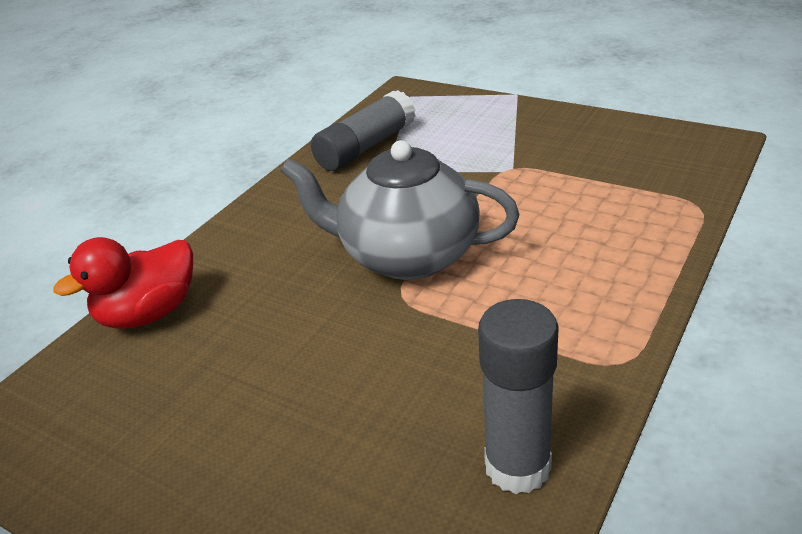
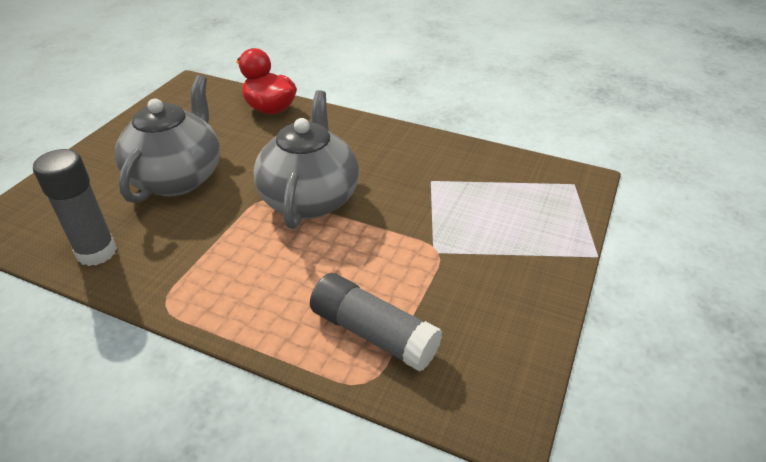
camera: 80 degrees right, 5 degrees up
grey glue stick [311,90,415,171] -> grey glue stick moved to [310,273,442,372]
none -> grey teapot [115,75,220,203]

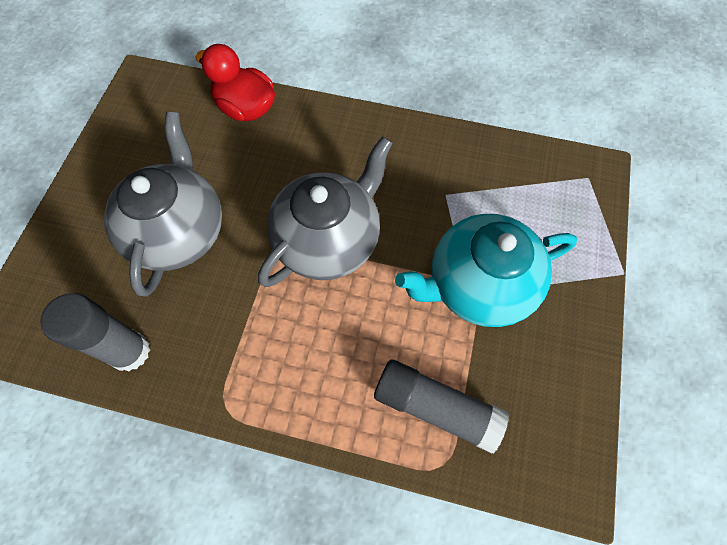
camera: 10 degrees left, 25 degrees up
grey teapot [253,90,359,229] -> grey teapot turned 45 degrees clockwise [258,136,392,287]
none -> turquoise teapot [395,214,577,327]

